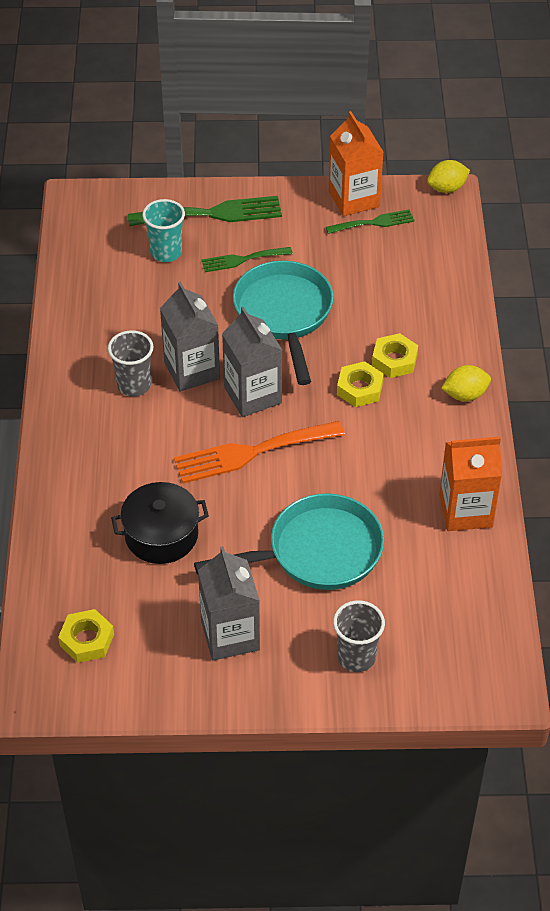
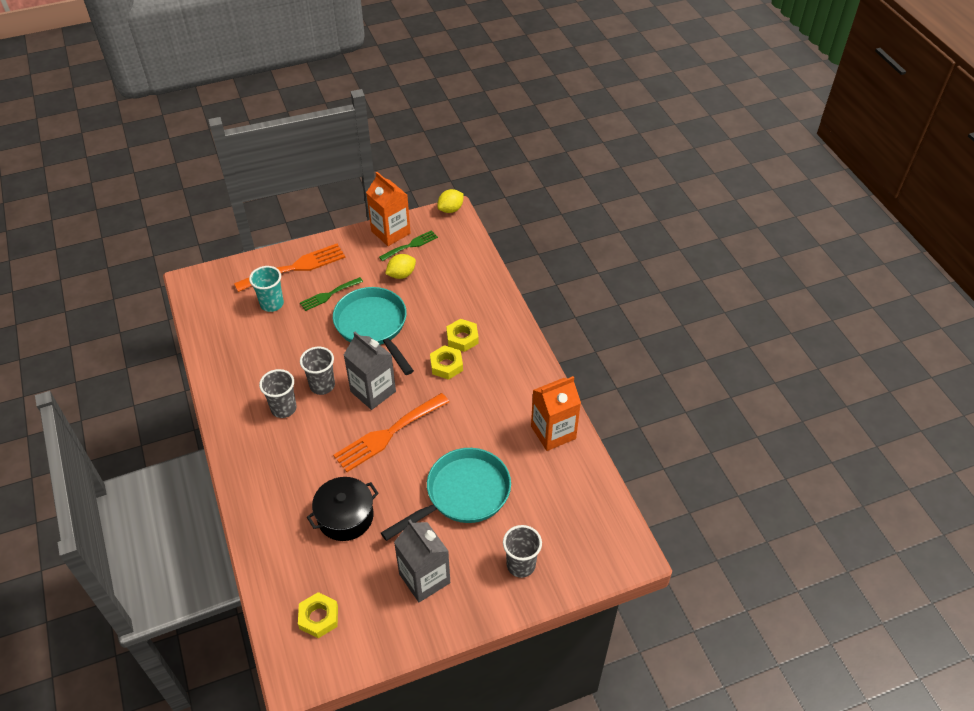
camera: 20 degrees left, 0 degrees up
green fork [128,196,282,226] -> orange fork [234,244,346,292]
grey carton [160,282,220,392] -> grey cup [300,347,335,395]
yellow lemon [441,365,491,401] -> yellow lemon moved to [385,254,416,279]

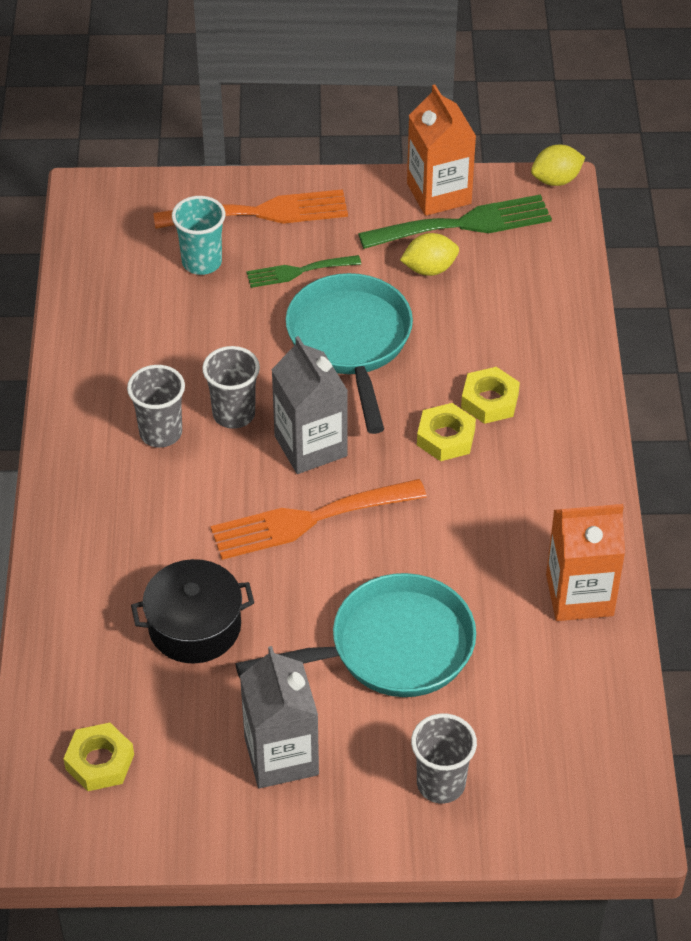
camera: 20 degrees right, 0 degrees up
green fork [379,230,438,261] -> green fork [358,194,552,249], size x1.72

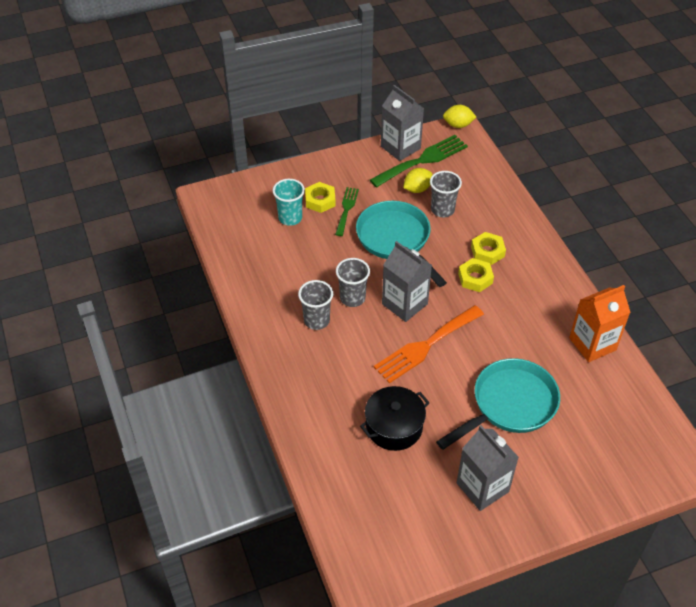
camera: 20 degrees left, 0 degrees up
yellow nut [63,723,134,791] -> yellow nut moved to [305,182,336,213]
orange fork [153,189,348,229] -> none
green fork [246,255,361,288] -> green fork turned 135 degrees clockwise [335,187,359,236]
orange carton [407,84,476,216] -> grey carton [381,85,424,161]
grey cup [411,713,477,804] -> grey cup moved to [430,171,462,217]
yellow lemon [531,145,585,186] -> yellow lemon turned 45 degrees clockwise [443,105,476,128]

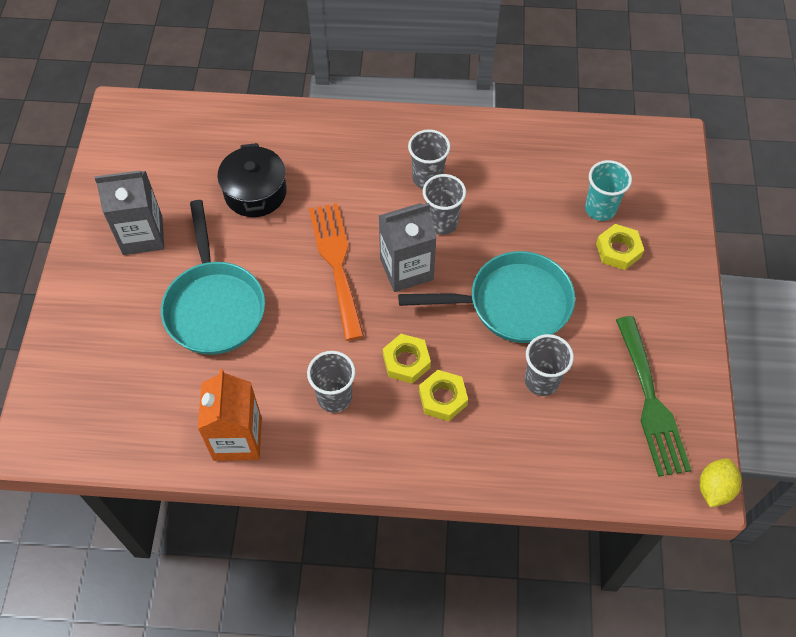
camera: 115 degrees right, 10 degrees up
green fork [335,187,359,236] -> none
grey carton [381,85,424,161] -> none
yellow lemon [403,168,432,193] -> none
none -> grey cup [307,351,356,413]

